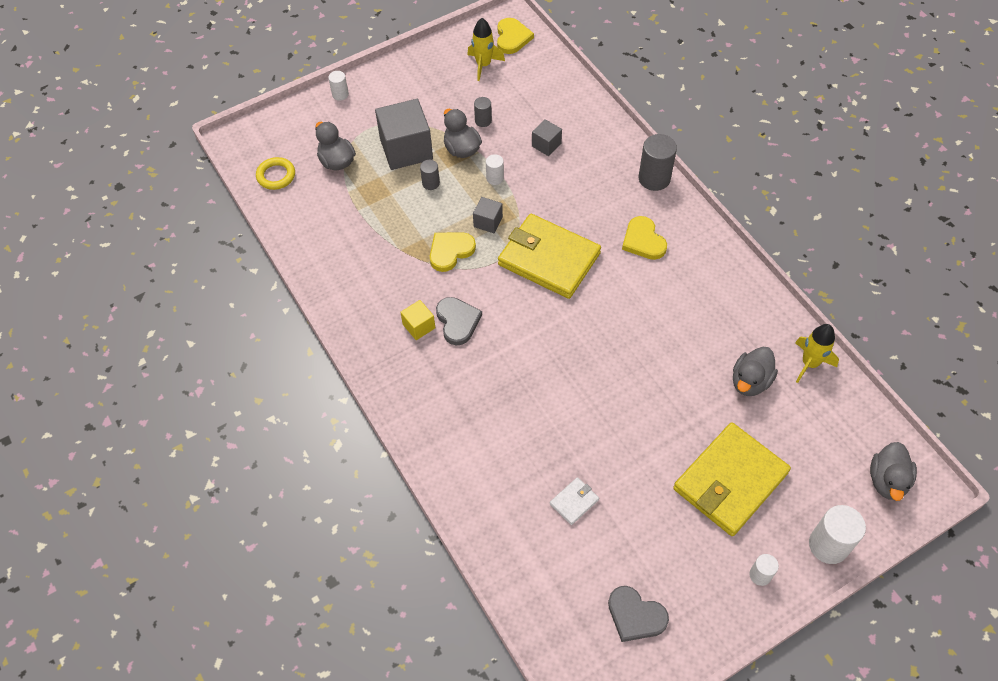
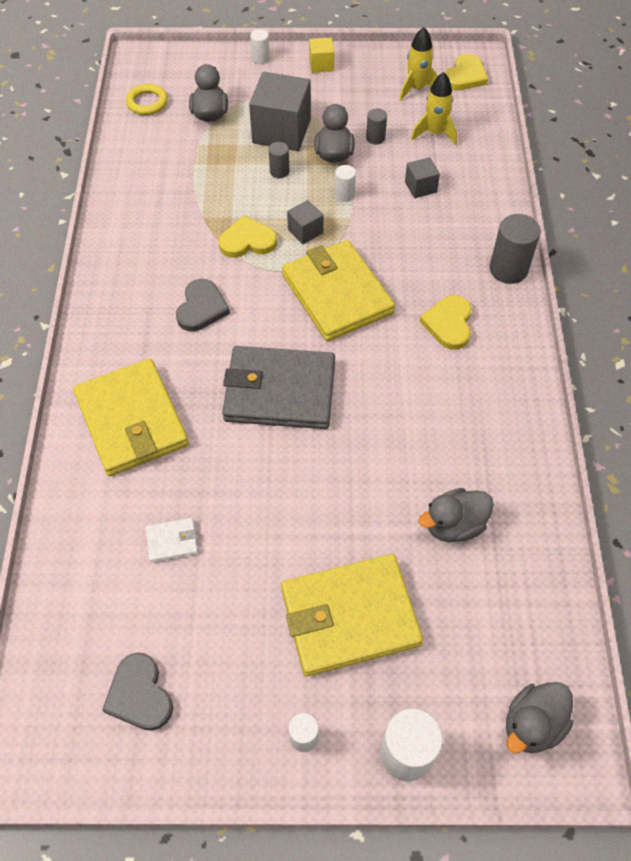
camera: 30 degrees right, 0 degrees up
yellow cube [400,300,435,340] -> yellow cube moved to [309,38,334,73]
yellow rocket [795,324,839,383] -> yellow rocket moved to [411,72,457,145]
none -> yellow wallet [73,358,189,476]
none -> grey wallet [222,346,335,429]

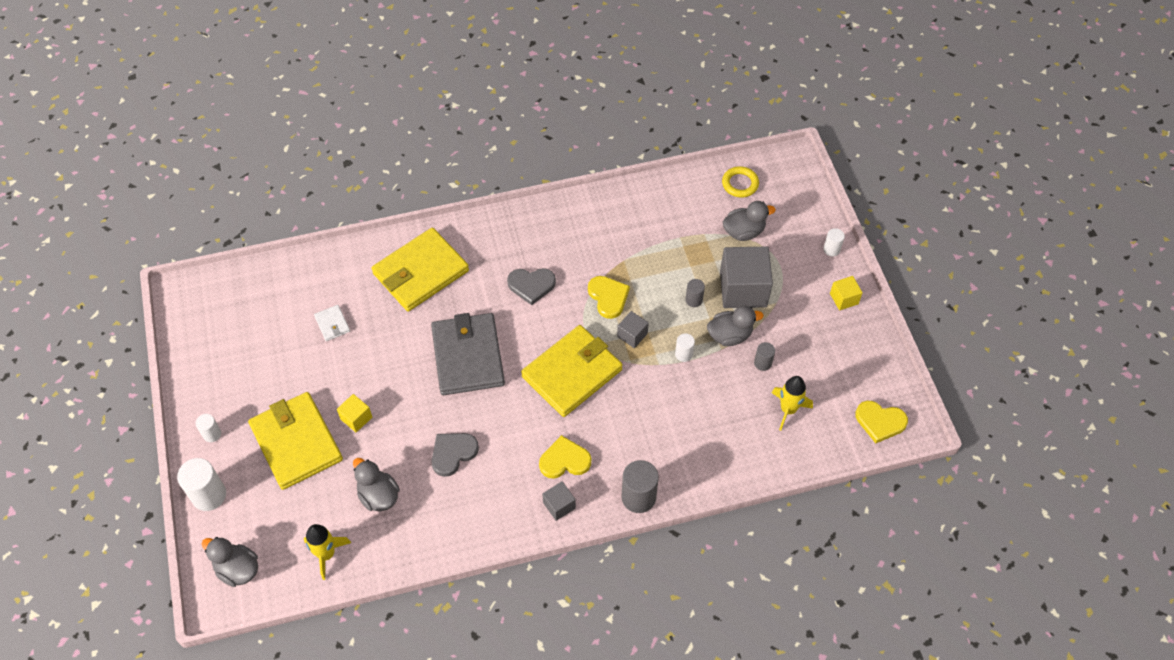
camera: 75 degrees right, 0 degrees up
grey heart [102,653,173,731] -> grey heart moved to [431,433,479,477]
yellow rocket [399,27,438,101] -> yellow rocket moved to [304,524,351,580]
grey cube [405,157,440,198] -> grey cube moved to [542,481,576,521]
none -> yellow cube [337,394,372,432]

